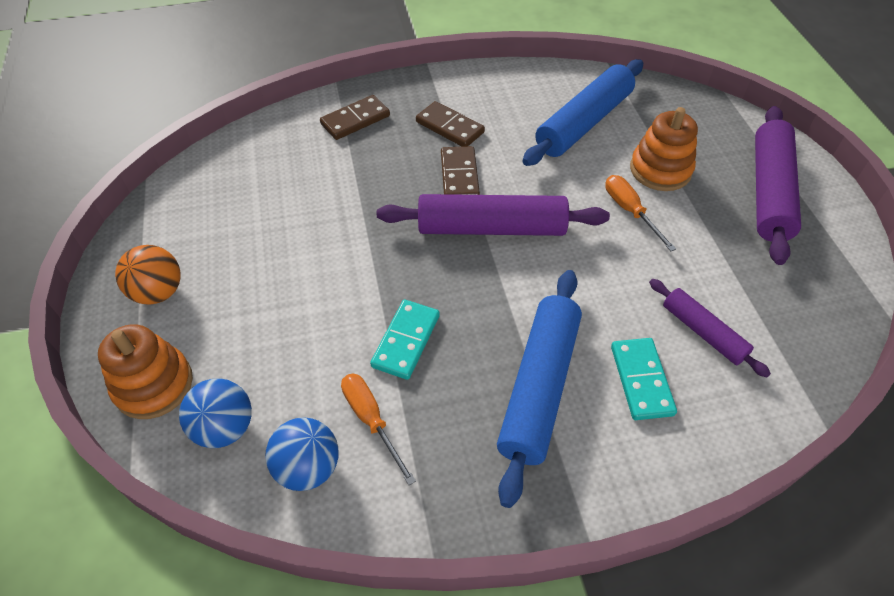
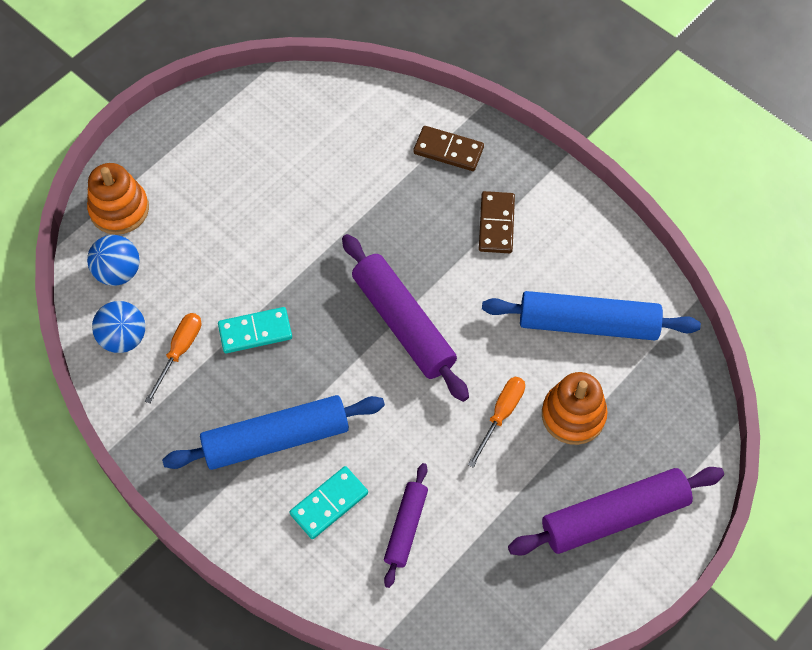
camera: 55 degrees right, 10 degrees up
orange ball [115,245,180,305] -> none
brown domino [441,146,480,195] -> none

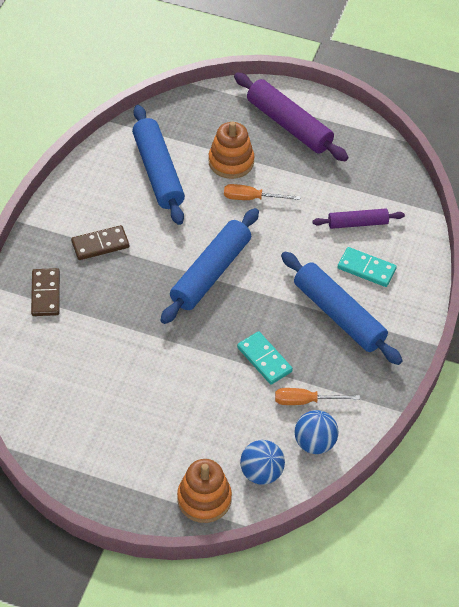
camera: 115 degrees left, 10 degrees down
purple rolling pin [342,234,469,402] -> blue rolling pin [160,208,259,324]

